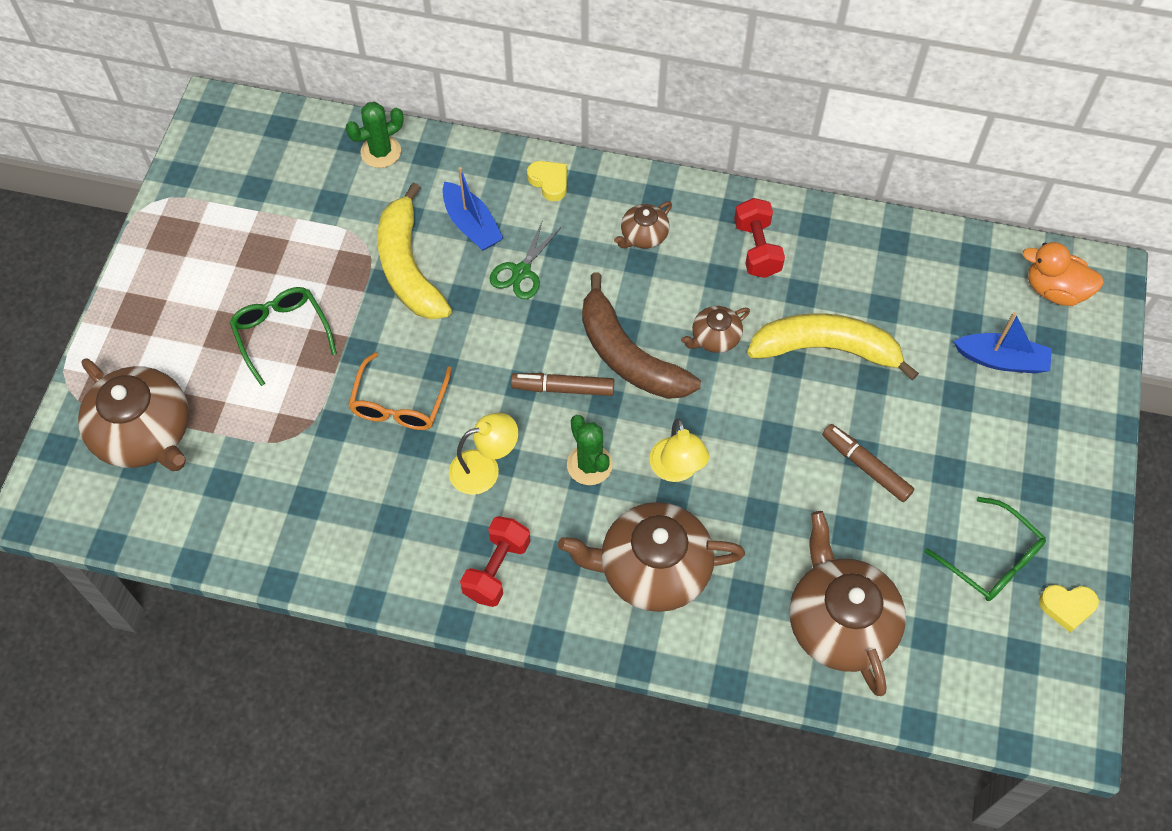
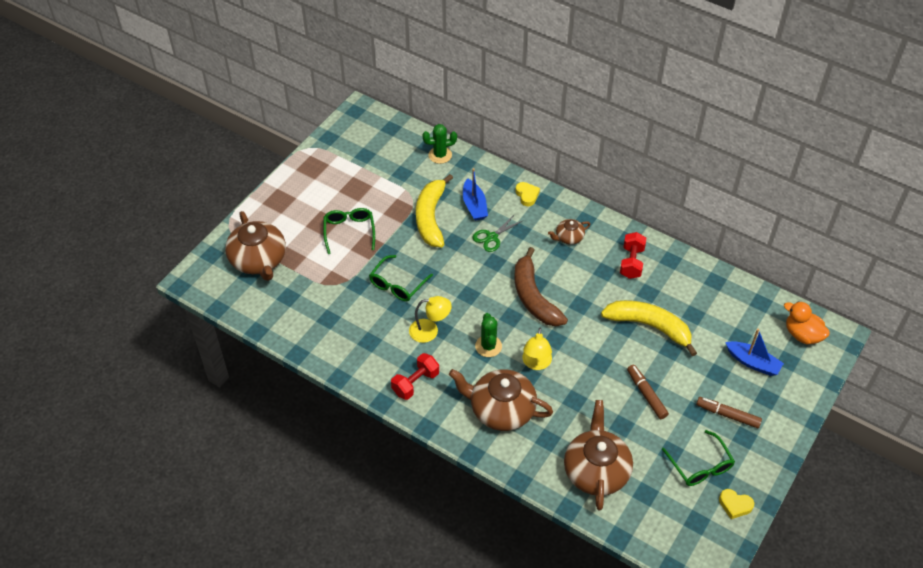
camera: 20 degrees right, 10 degrees down
orange glasses [348,352,452,430] -> green glasses [369,255,433,301]
brown marker [511,373,614,396] -> brown marker moved to [696,397,762,428]
brown teapot [681,306,750,353] -> none

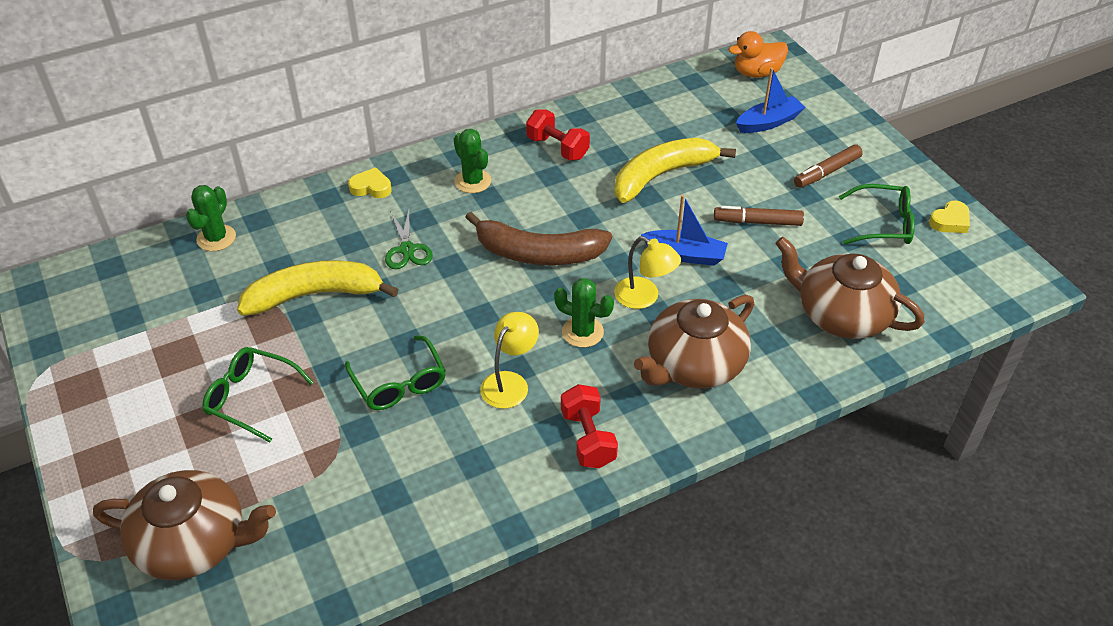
camera: 60 degrees left, 5 degrees down
yellow banana [416,174,453,247] -> yellow banana turned 135 degrees clockwise [237,260,399,316]
blue boat [463,168,488,221] -> blue boat moved to [641,195,728,266]
brown teapot [548,219,591,245] -> green cactus [454,129,491,193]

